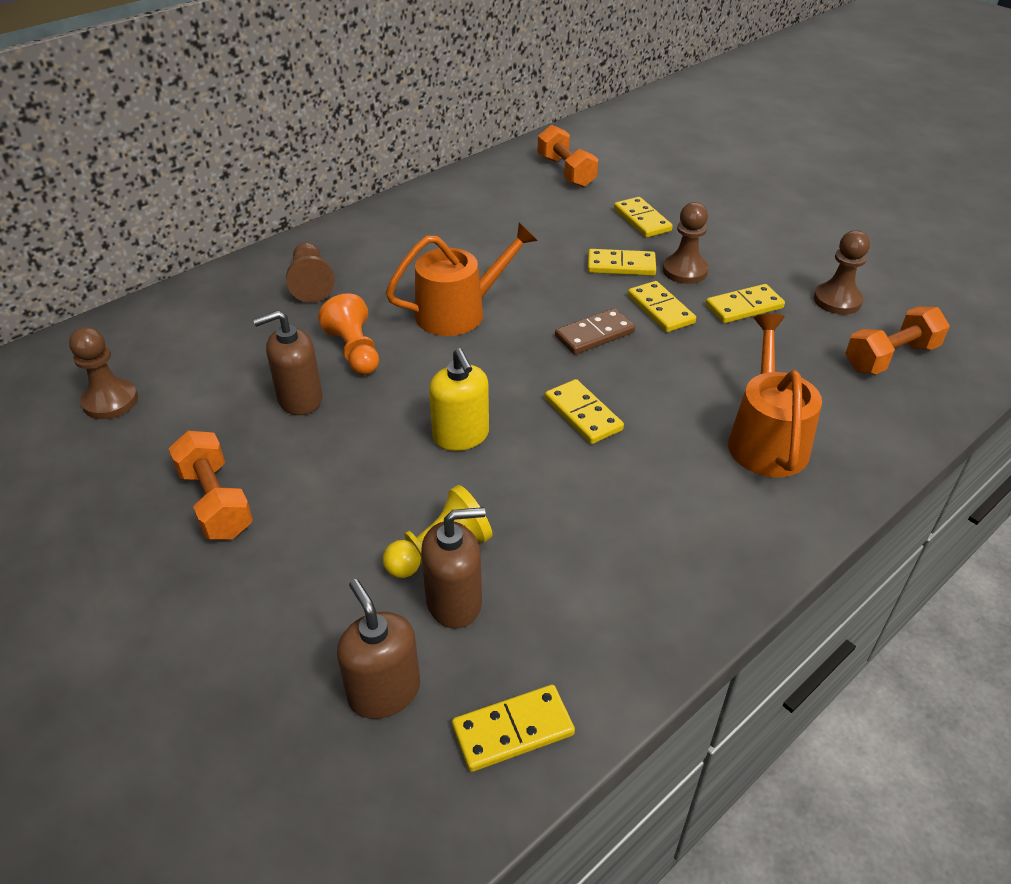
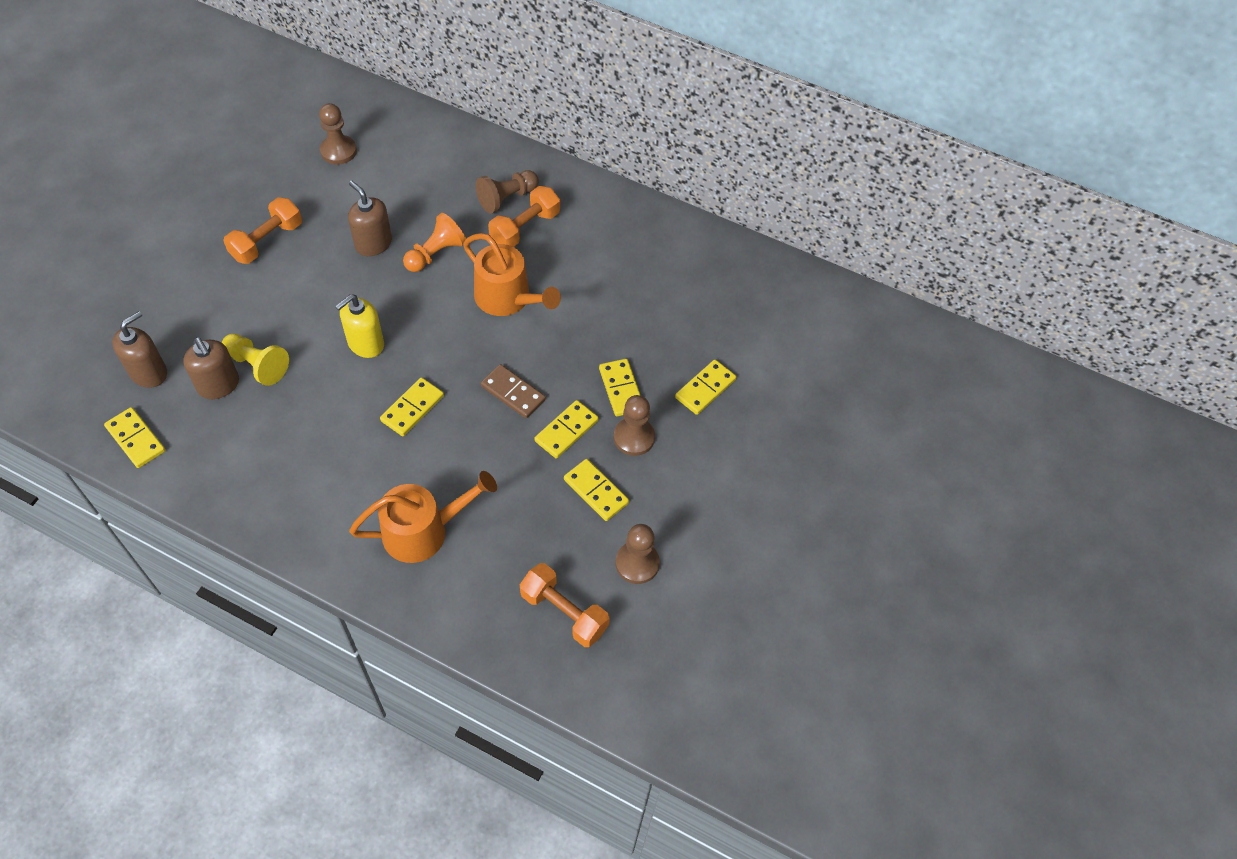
camera: 65 degrees right, 15 degrees up
orange dumbbell [538,125,598,187] -> orange dumbbell moved to [488,186,560,247]

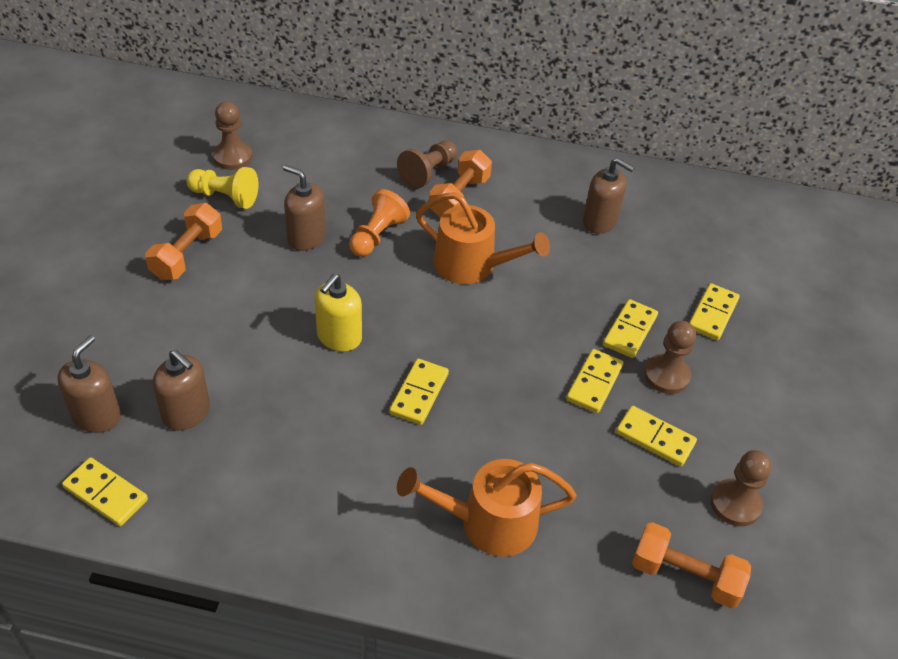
camera: 15 degrees left, 10 degrees down
yellow pawn [222,334,289,386] -> yellow pawn moved to [187,167,258,209]
orange watering can [349,471,497,563] -> orange watering can turned 150 degrees counterclockwise [397,459,576,557]
brown domino [481,364,546,418] -> none
yellow domino [599,359,641,416] -> yellow domino turned 60 degrees clockwise [603,299,658,358]
none -> brown soap dispenser [583,158,635,234]

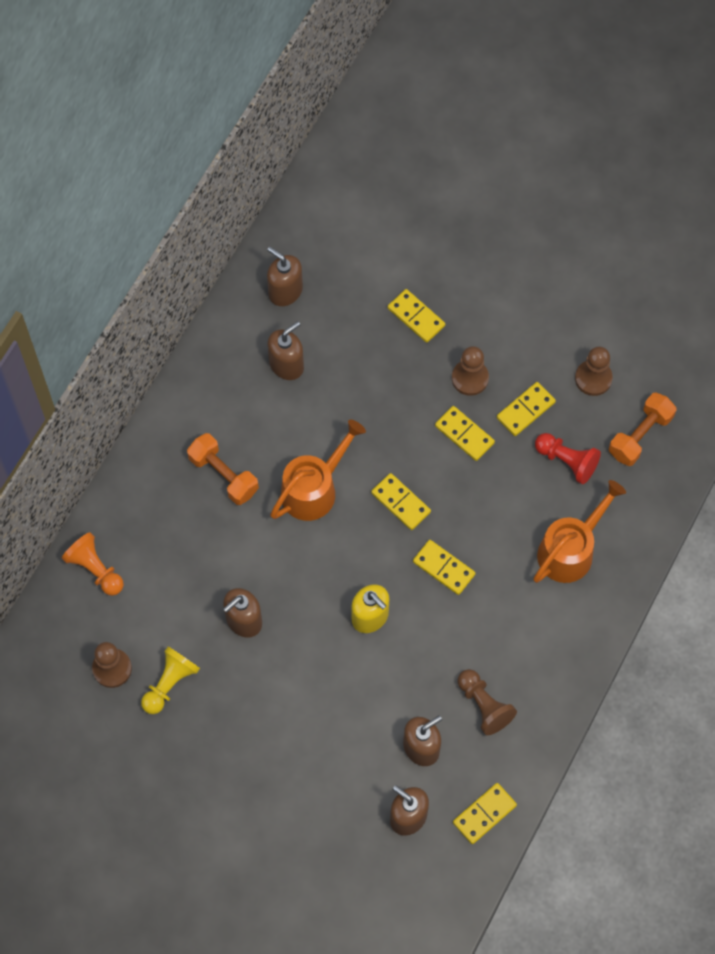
camera: 70 degrees left, 20 degrees up
orange dumbbell [145,203,222,280] -> none
orange pawn [349,189,410,257] -> orange pawn moved to [62,532,124,596]
brown pawn [397,140,458,189] -> brown pawn moved to [458,669,517,735]
orange watering can [397,459,576,557] -> orange watering can turned 150 degrees counterclockwise [533,480,626,583]
yellow domino [603,299,658,358] -> yellow domino moved to [371,473,431,530]
none -> brown soap dispenser [267,247,303,306]
none -> red pawn [535,433,601,484]

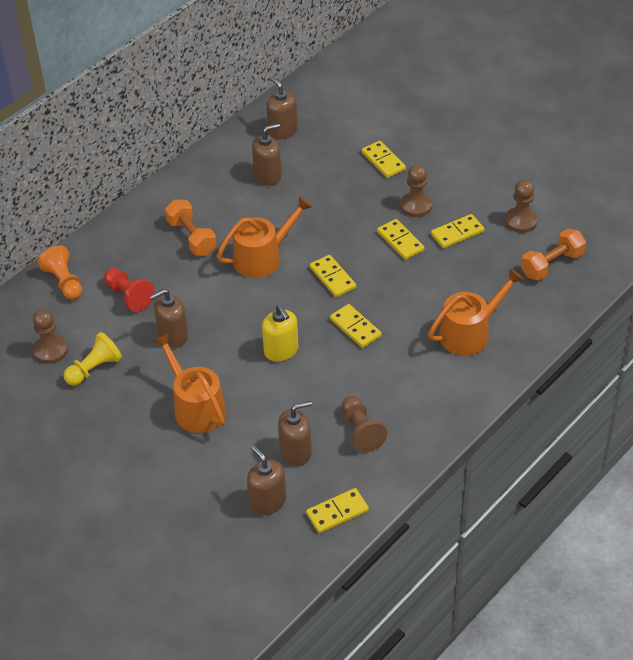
camera: 15 degrees right, 20 degrees down
red pawn [535,433,601,484] -> red pawn moved to [104,268,155,312]
none -> orange watering can [152,333,226,433]

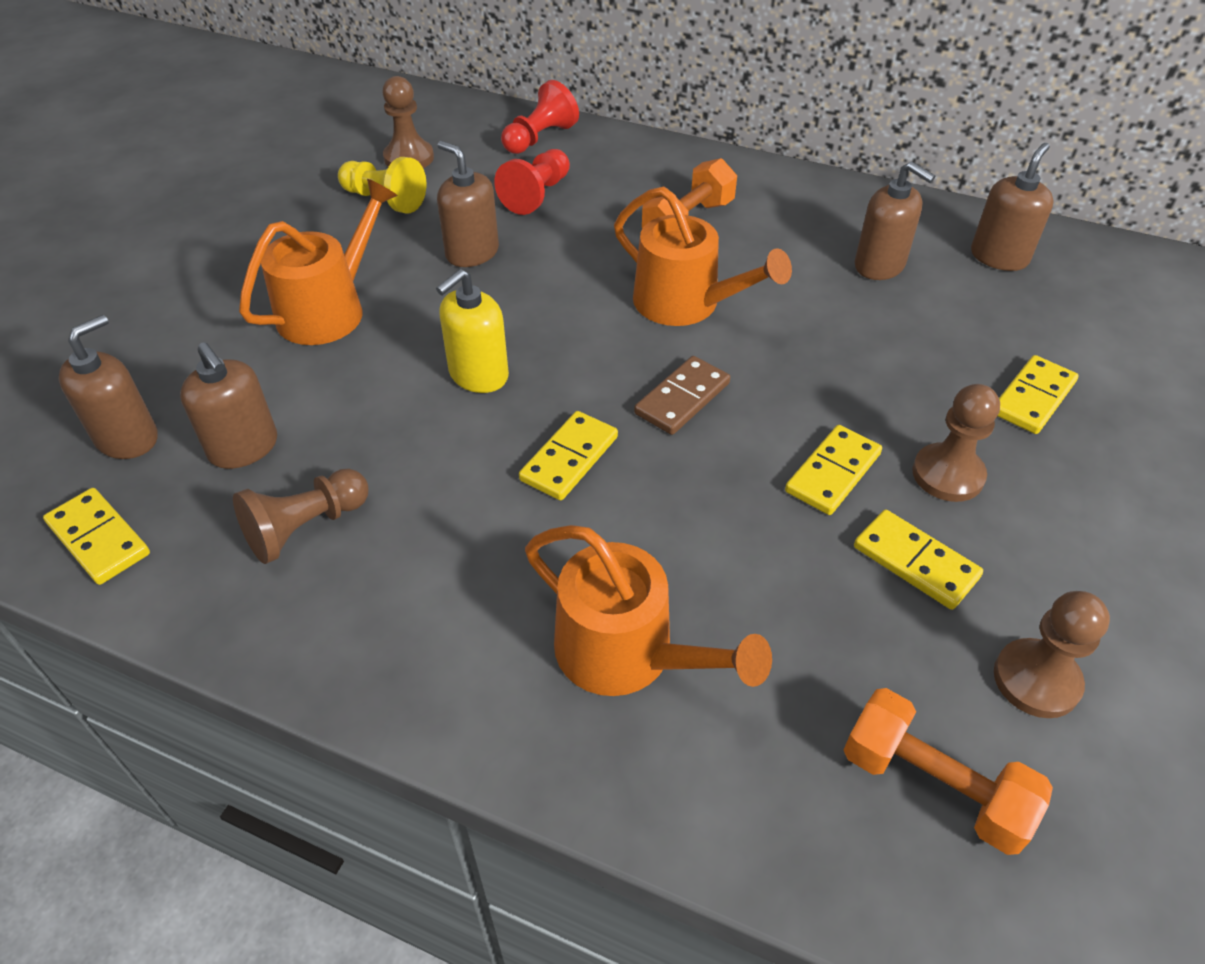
camera: 70 degrees right, 0 degrees up
orange pawn [37,245,82,300] -> red pawn [501,80,579,154]
yellow domino [310,255,356,297] -> brown domino [634,356,730,435]

